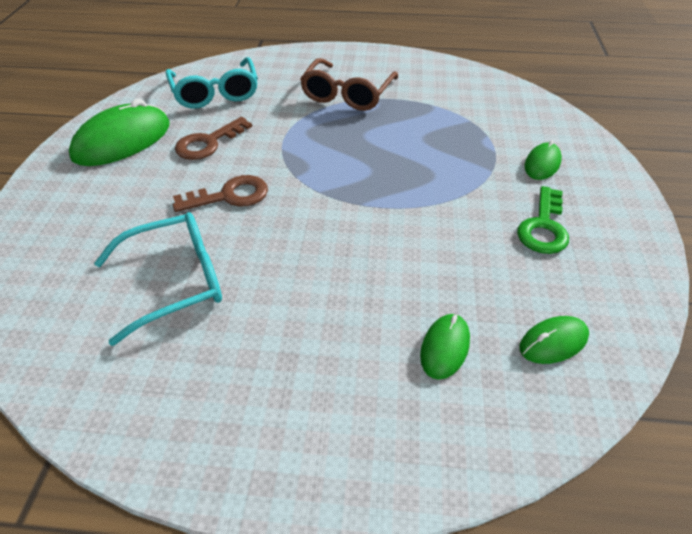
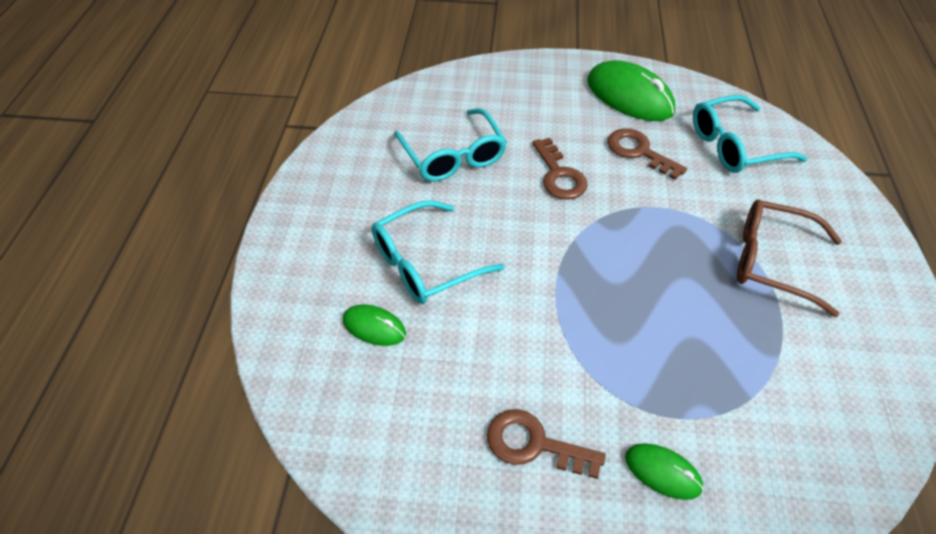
camera: 90 degrees right, 5 degrees up
green key [517,186,569,254] -> brown key [487,409,606,479]
green mouse [519,316,589,364] -> none
none -> turquoise glasses [372,200,505,304]

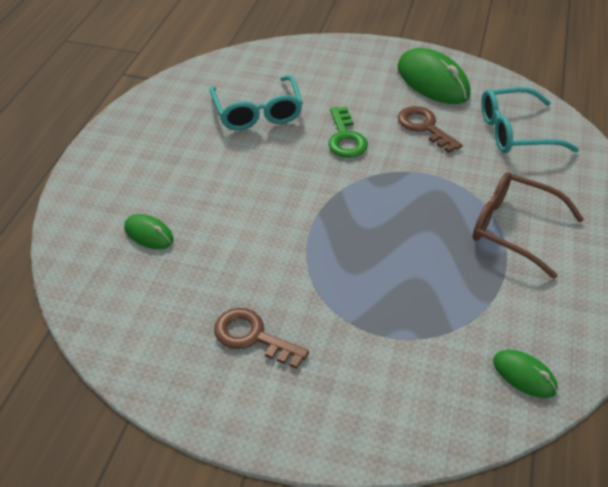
camera: 10 degrees right, 5 degrees down
turquoise glasses [372,200,505,304] -> none
brown key [532,138,588,200] -> green key [328,107,368,158]
green mouse [625,443,704,500] -> green mouse moved to [493,350,558,398]

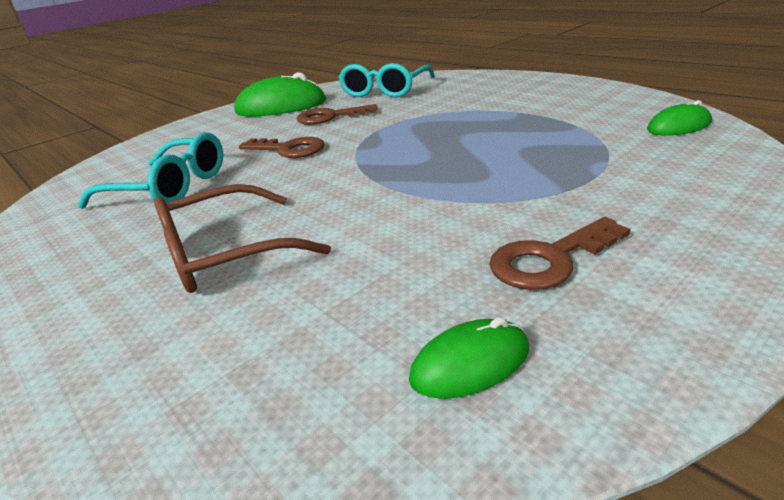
camera: 55 degrees left, 15 degrees down
green mouse [124,214,174,249] -> green mouse moved to [409,317,529,399]
green key [328,107,368,158] -> brown key [239,137,325,158]
brown glasses [473,172,584,279] -> brown glasses moved to [154,184,331,293]

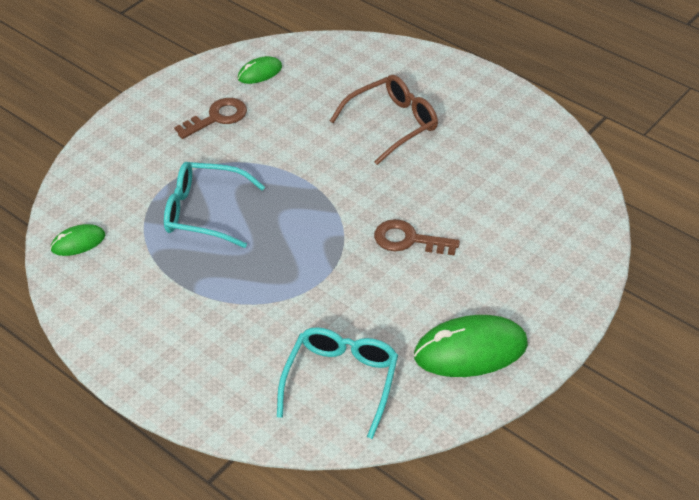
camera: 170 degrees right, 15 degrees up
turquoise glasses [78,132,223,209] -> turquoise glasses moved to [164,162,265,248]
brown key [297,104,377,125] -> none

